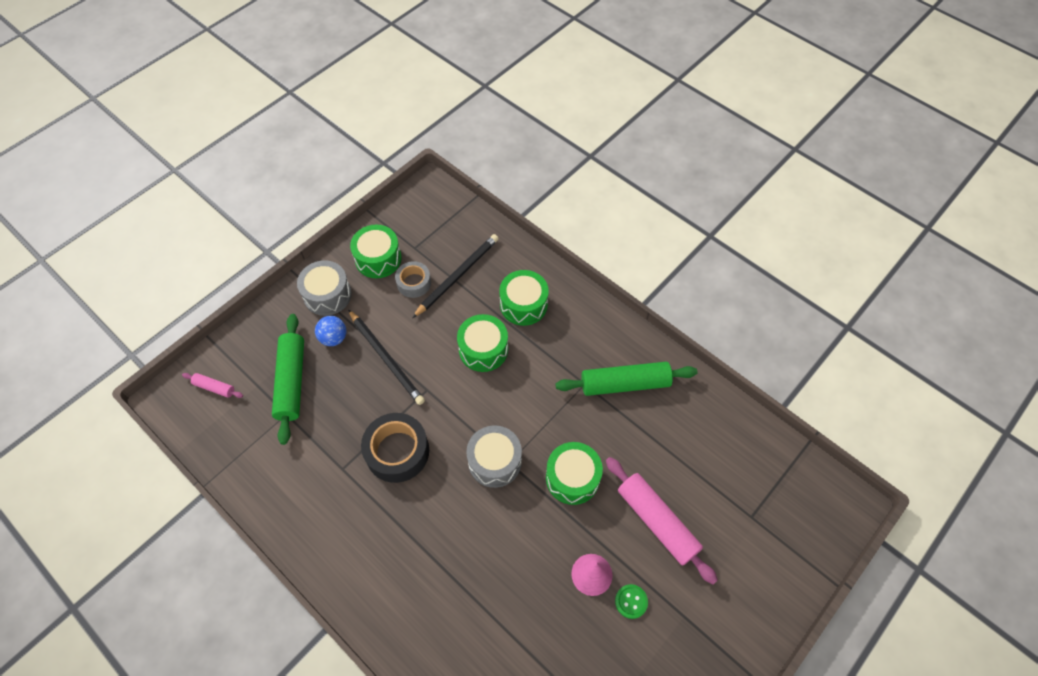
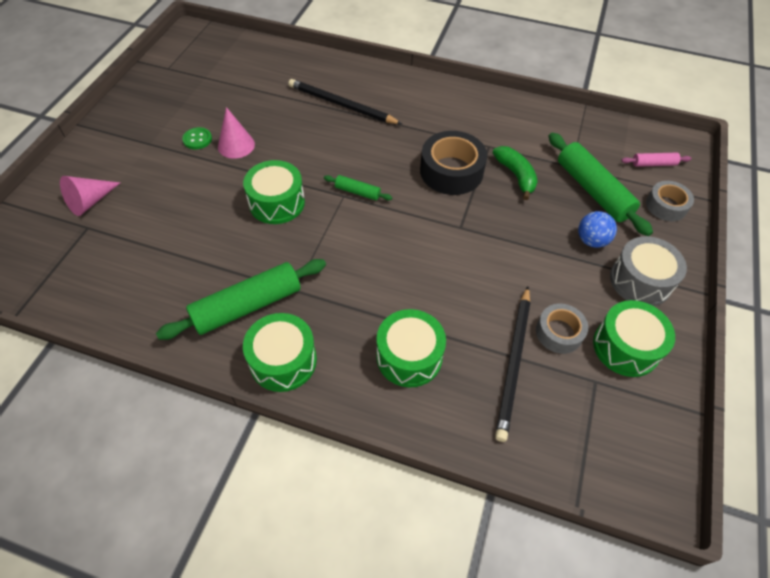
camera: 155 degrees right, 5 degrees down
black pencil [348,309,425,405] -> black pencil moved to [288,79,402,124]
green drum [457,314,508,372] -> green drum moved to [243,313,317,392]
grey drum [466,425,522,488] -> green rolling pin [324,175,392,200]
pink rolling pin [606,457,718,584] -> none
none -> pink cone [60,176,120,216]
none -> green banana [493,146,538,200]
none -> grey tape [646,181,694,221]

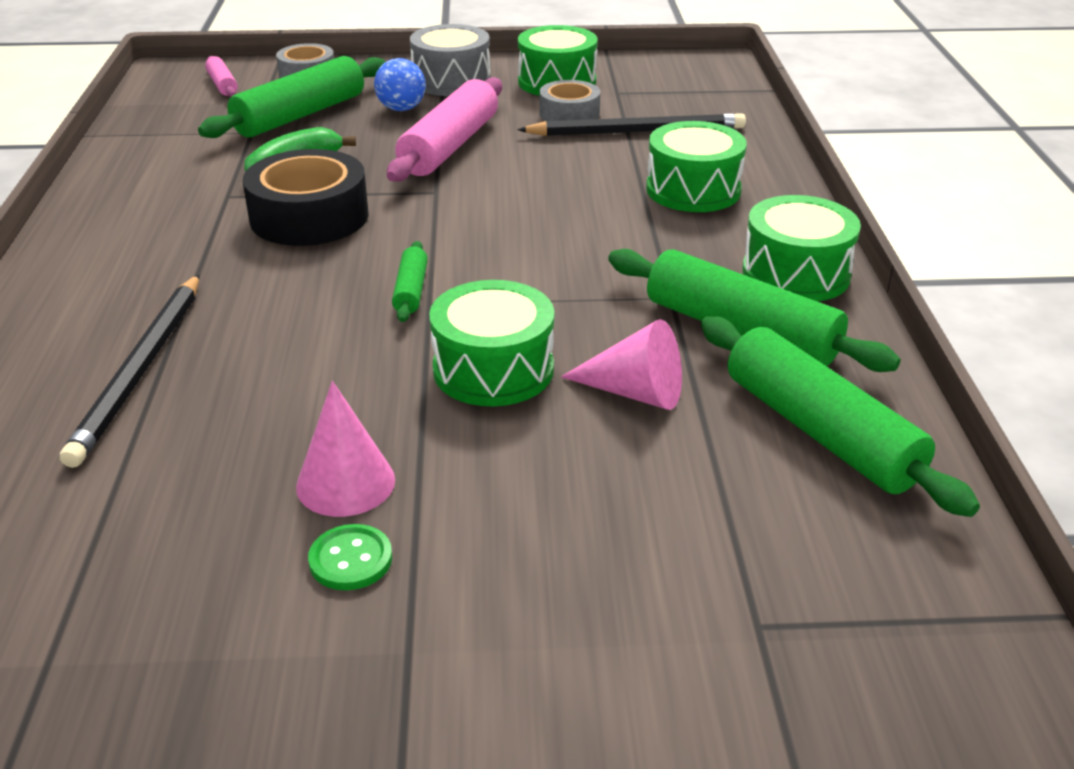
camera: 110 degrees left, 20 degrees down
pink cone [60,176,120,216] -> pink cone moved to [561,319,682,410]
none -> pink rolling pin [387,77,502,182]
none -> green rolling pin [701,316,980,517]

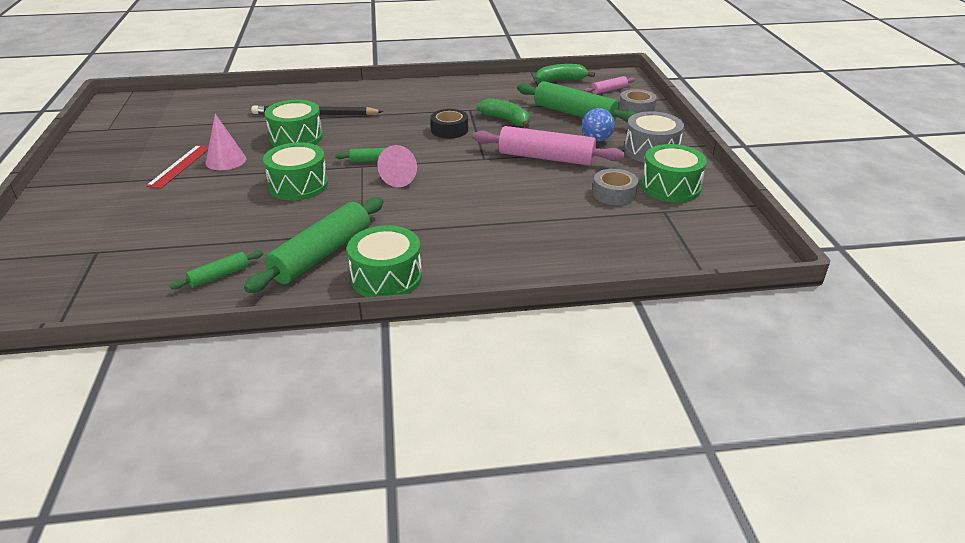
camera: 85 degrees right, 0 degrees up
black tape [243,149,369,246] -> black tape [430,109,468,138], size x0.61
green button [308,524,392,590] -> red ruler [146,145,209,189]
black pencil [517,113,746,136] -> none
pink cone [561,319,682,410] -> pink cone moved to [377,145,417,187]
green drum [646,121,747,212] -> green drum moved to [265,100,323,147]
green rolling pin [701,316,980,517] -> green rolling pin [170,251,263,289], size x0.48
none -> green banana [535,64,595,83]

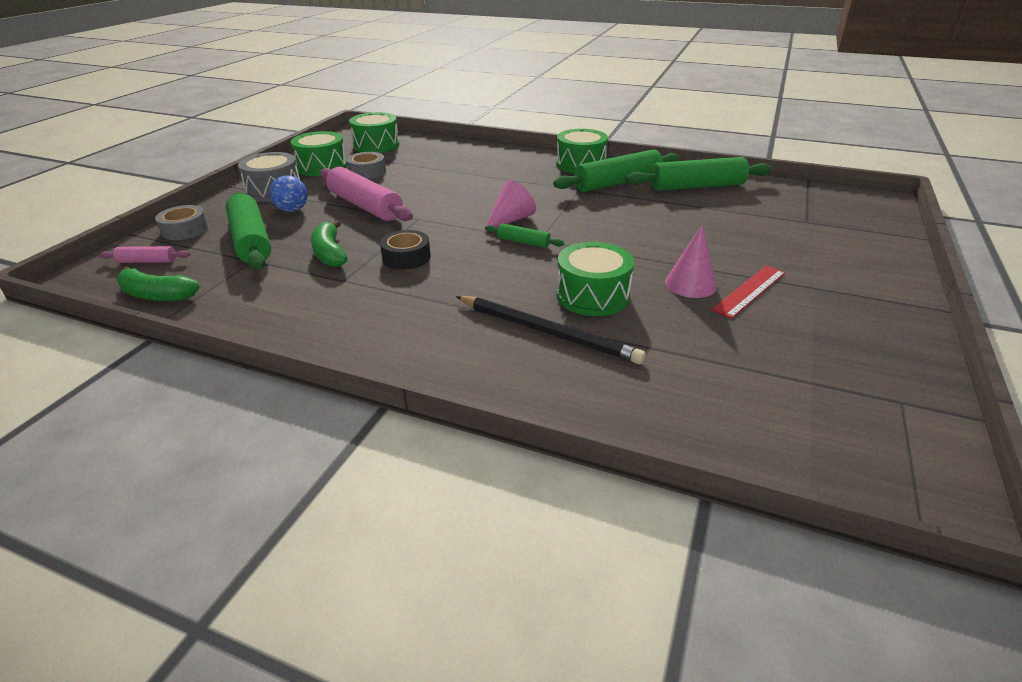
camera: 150 degrees left, 0 degrees up
green rolling pin [170,251,263,289] -> green rolling pin [626,157,772,191], size x2.07
green drum [263,142,328,201] -> green drum moved to [349,112,399,153]

